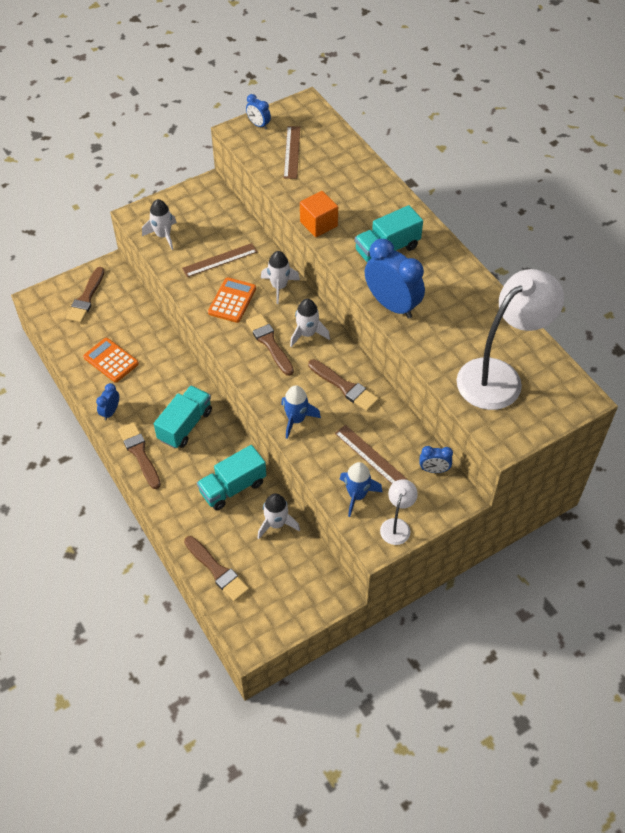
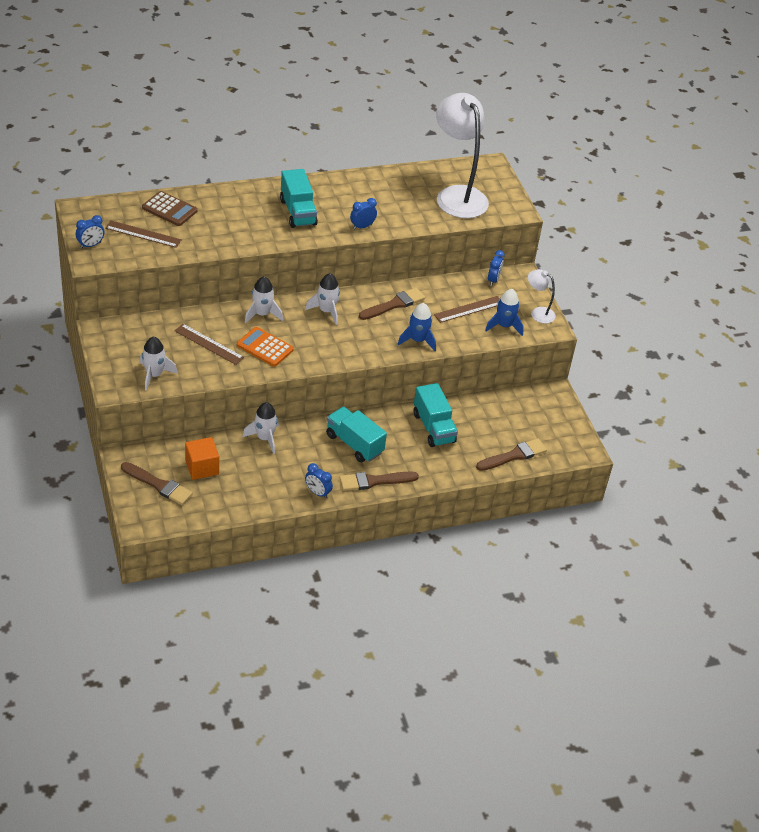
camera: 80 degrees left, 10 degrees down
orange calculator [83,338,139,383] -> none
brown ruler [182,243,257,277] -> brown ruler turned 45 degrees counterclockwise [175,324,244,365]
brown brush [246,314,294,376] -> none
white rocket [257,493,300,539] -> white rocket moved to [242,402,279,454]
orange cube [300,191,338,237] -> orange cube moved to [185,437,219,480]
blue clock [365,239,425,319] -> blue clock [350,198,377,230], size x0.49
none -> brown calculator [142,191,198,226]

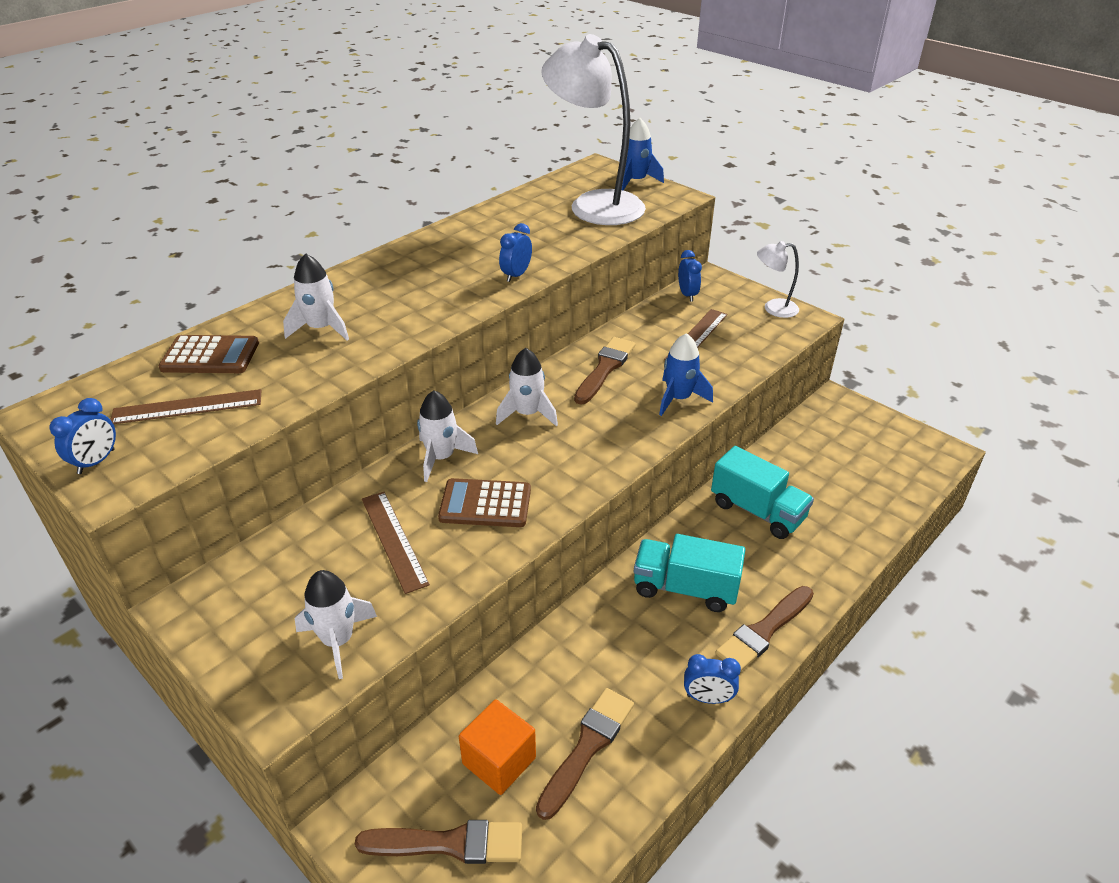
camera: 25 degrees left, 5 degrees down
brown ruler [175,324,244,365] -> brown ruler turned 60 degrees clockwise [362,492,430,594]
orange calculator [237,327,294,367] -> brown calculator [438,478,531,527]
white rocket [242,402,279,454] -> white rocket moved to [283,253,349,341]
turquoise truck [280,169,318,228] -> none
brown brush [476,438,547,471] -> brown brush moved to [536,688,634,820]
blue rocket [485,289,524,336] -> blue rocket moved to [622,118,664,191]

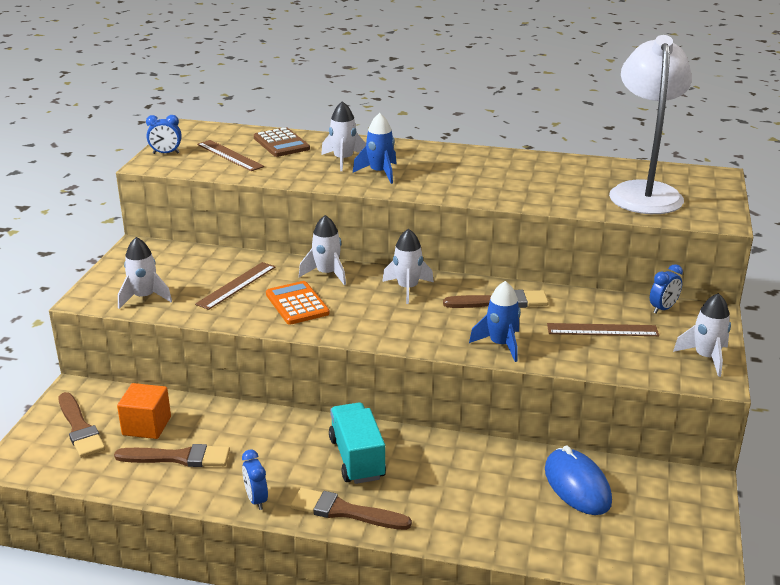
camera: 60 degrees right, 10 degrees down
brown calculator [438,478,531,527] -> orange calculator [266,281,330,325]
blue clock [499,223,532,282] -> none
blue rocket [622,118,664,191] -> blue rocket moved to [353,113,396,184]
turquoise truck [711,446,814,539] -> none
white lamp [757,241,799,318] -> white rocket [673,293,731,377]
none -> blue mouse [545,446,612,515]

